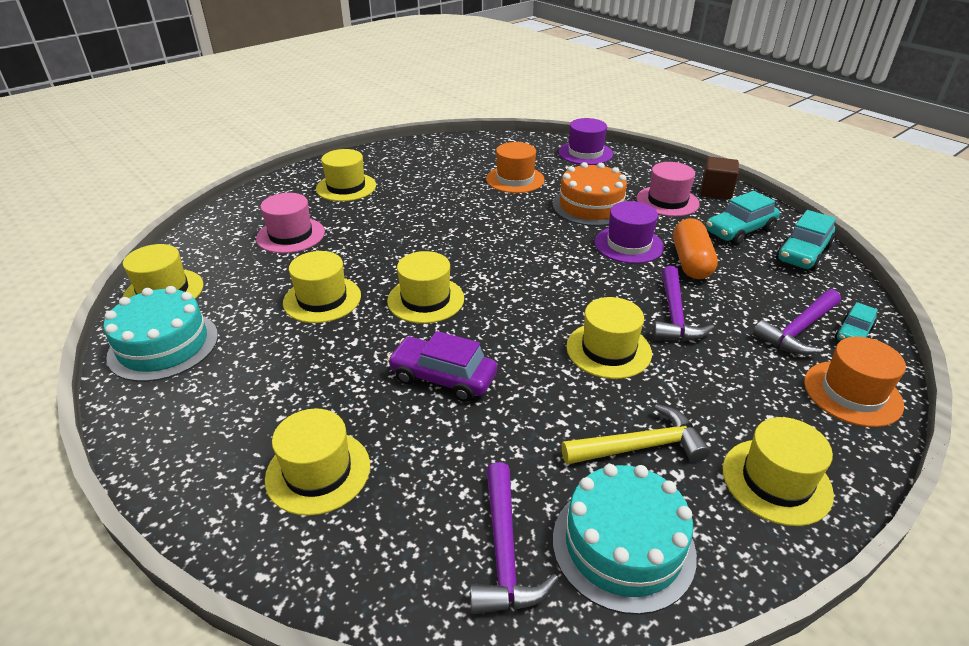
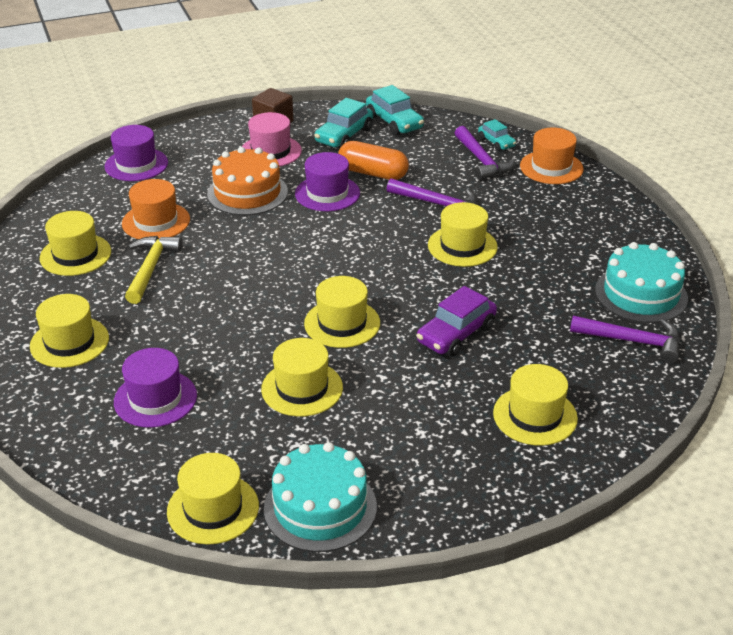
camera: 70 degrees left, 0 degrees up
pink hat [256,193,325,253] -> purple hat [114,348,197,428]
yellow hammer [561,404,710,465] -> yellow hammer moved to [125,236,183,304]
turquoise car [706,191,780,245] -> turquoise car turned 45 degrees clockwise [314,98,373,148]
yellow hat [723,417,834,526] -> yellow hat moved to [40,211,111,276]

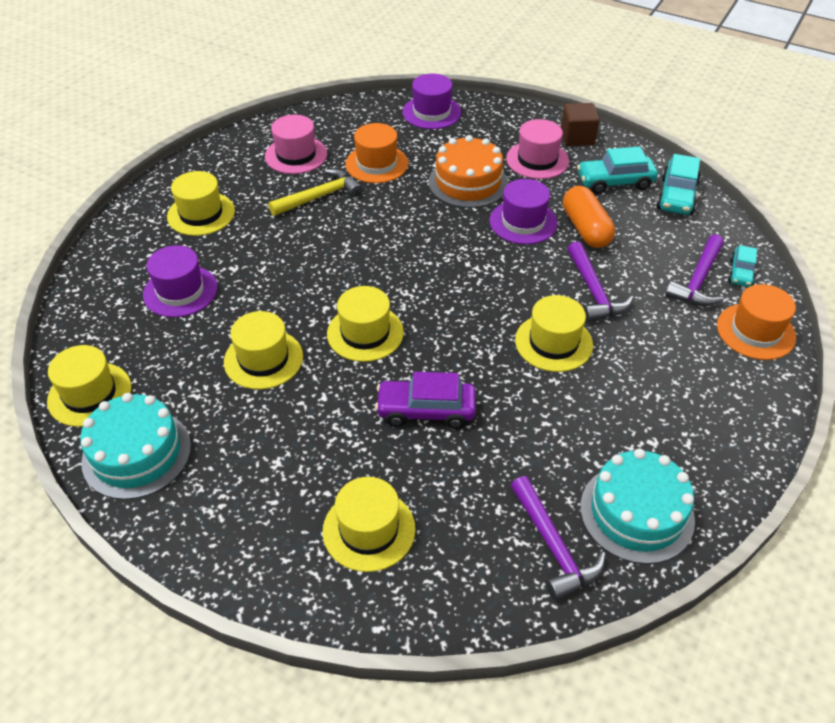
camera: 50 degrees right, 10 degrees up
yellow hat [40,211,111,276] -> pink hat [265,115,327,174]

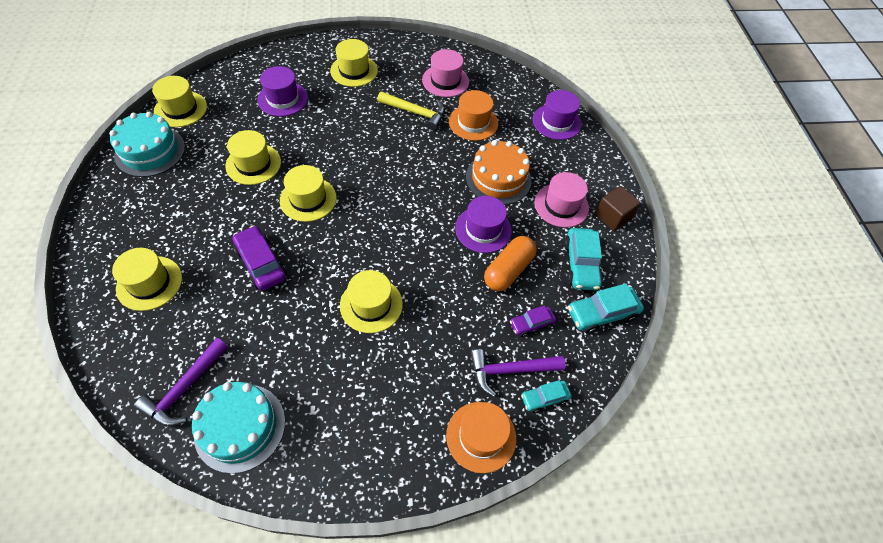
camera: 50 degrees right, 10 degrees up
purple hammer [568,242,634,322] -> none
turquoise car [577,146,658,194] -> turquoise car turned 135 degrees counterclockwise [564,228,603,290]
none -> purple car [510,305,556,337]

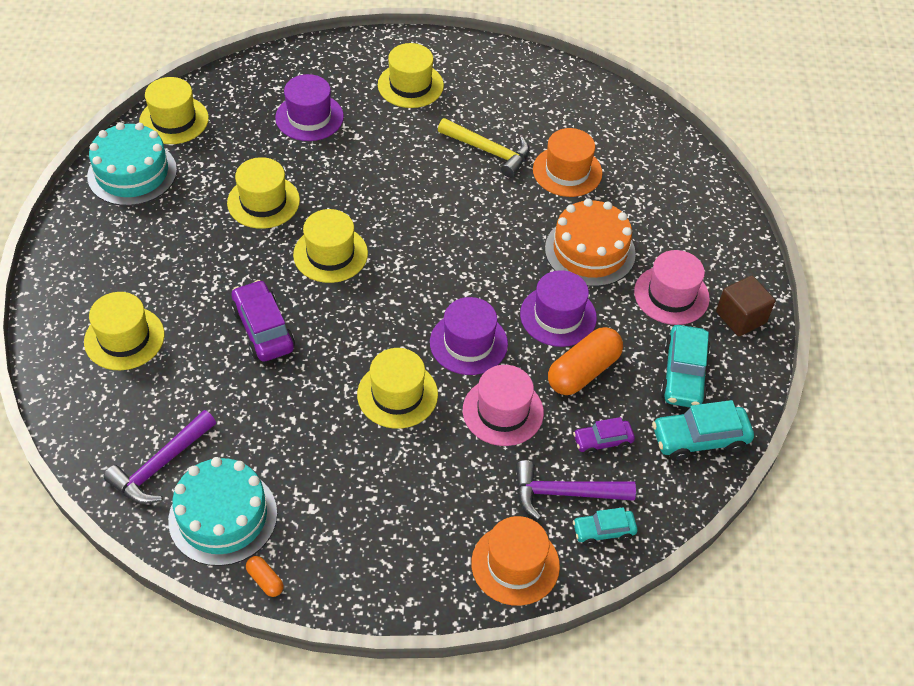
camera: 10 degrees right, 5 degrees down
pink hat [422,49,469,97] -> pink hat moved to [463,365,544,446]
purple hat [533,90,582,140] -> purple hat moved to [430,297,508,375]
none -> orange capsule [246,556,284,597]

